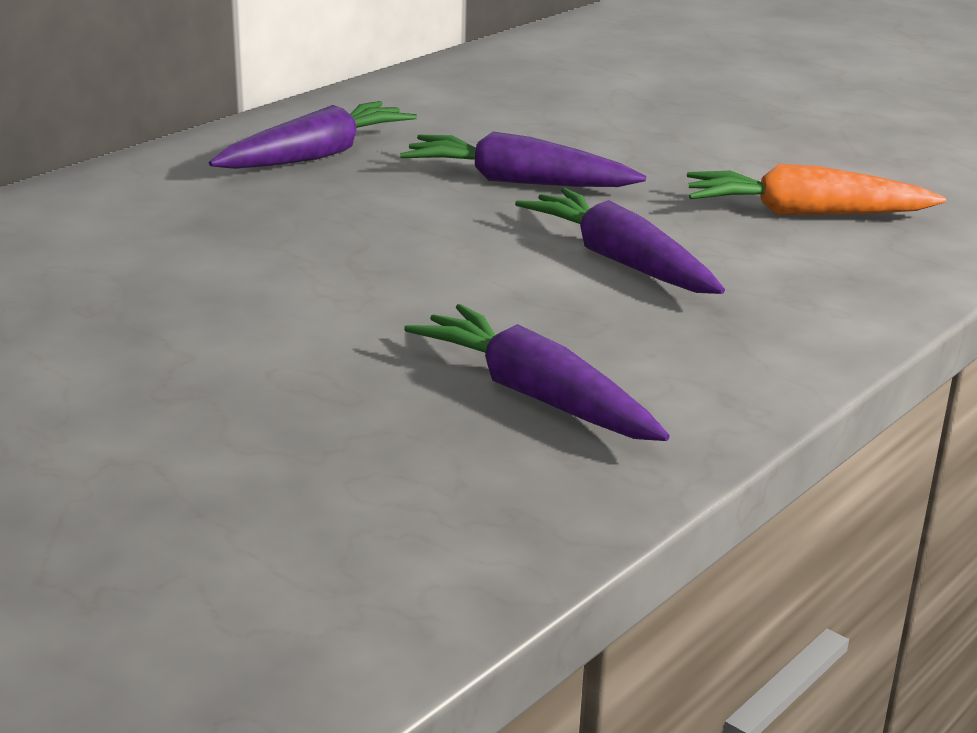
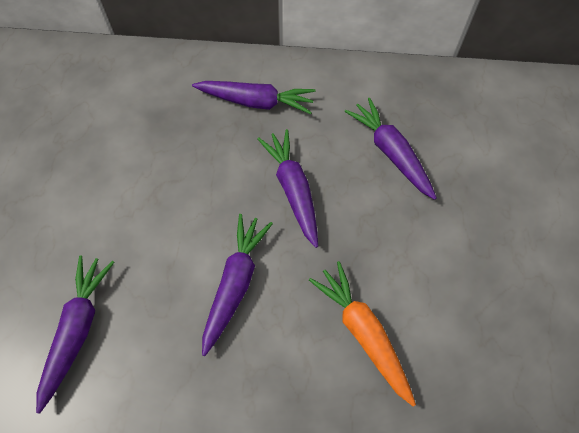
camera: 55 degrees right, 35 degrees up
none -> purple carrot [344,98,437,200]

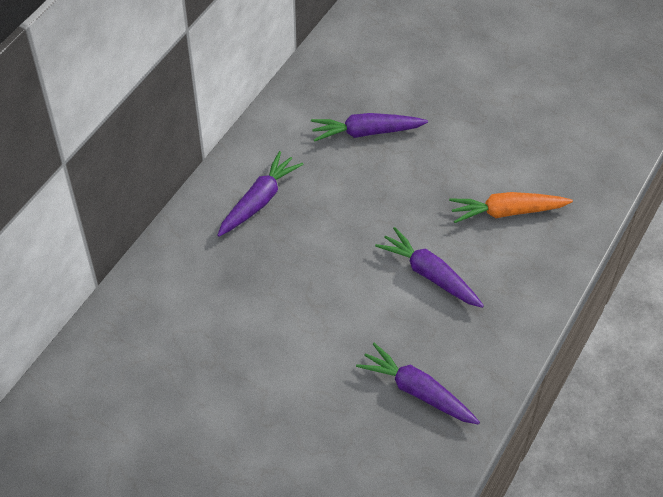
camera: 65 degrees left, 10 degrees down
purple carrot [257,129,318,248] -> none

